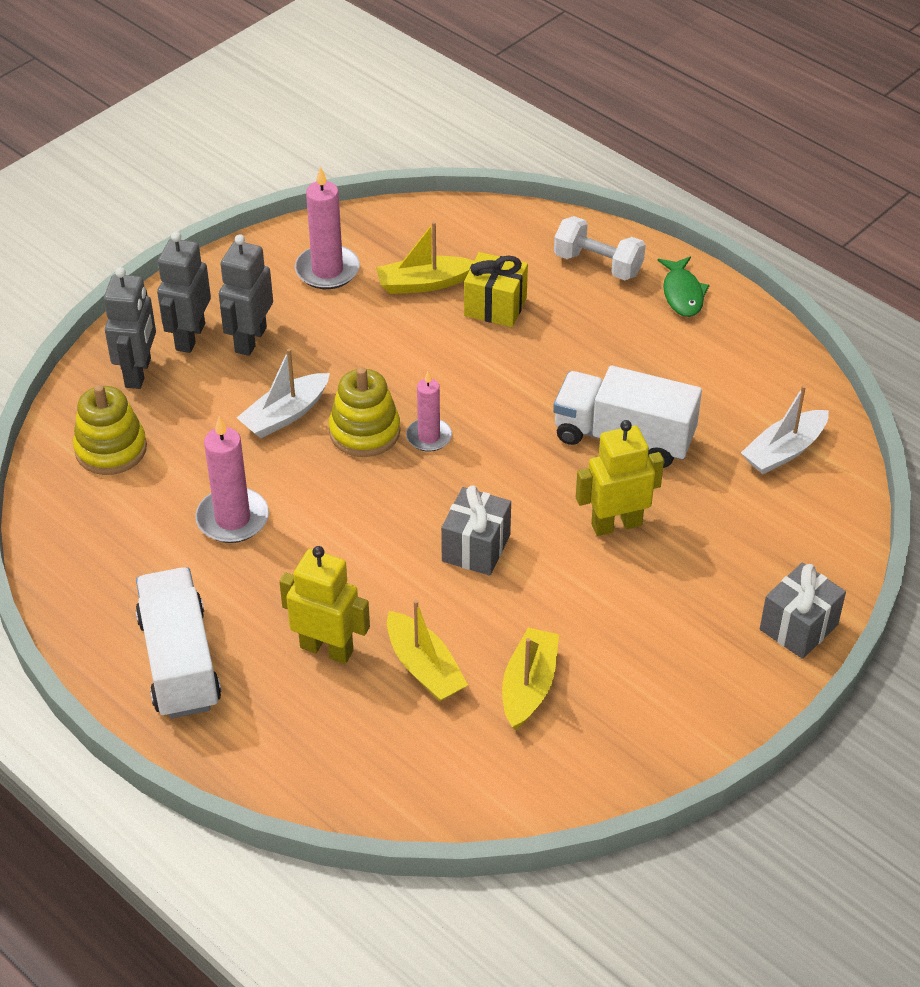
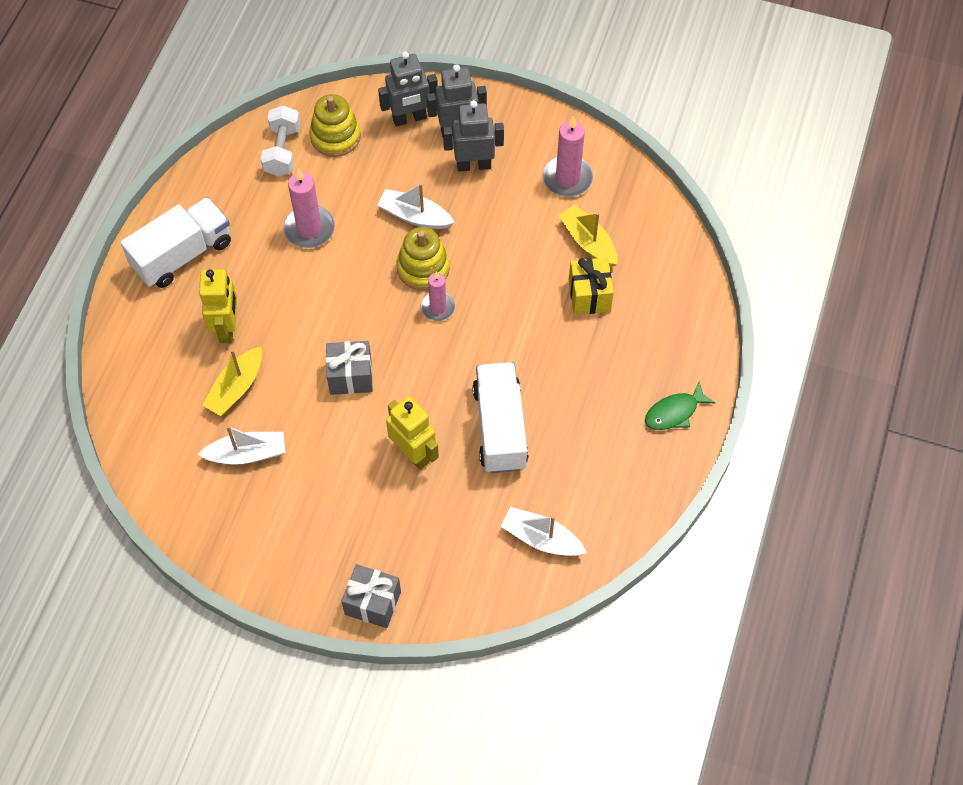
camera: 65 degrees right, 15 degrees up
yellow boat [502,628,559,730] -> white boat [198,426,286,465]
white dumbbell [554,216,646,280] -> white dumbbell moved to [261,105,300,176]

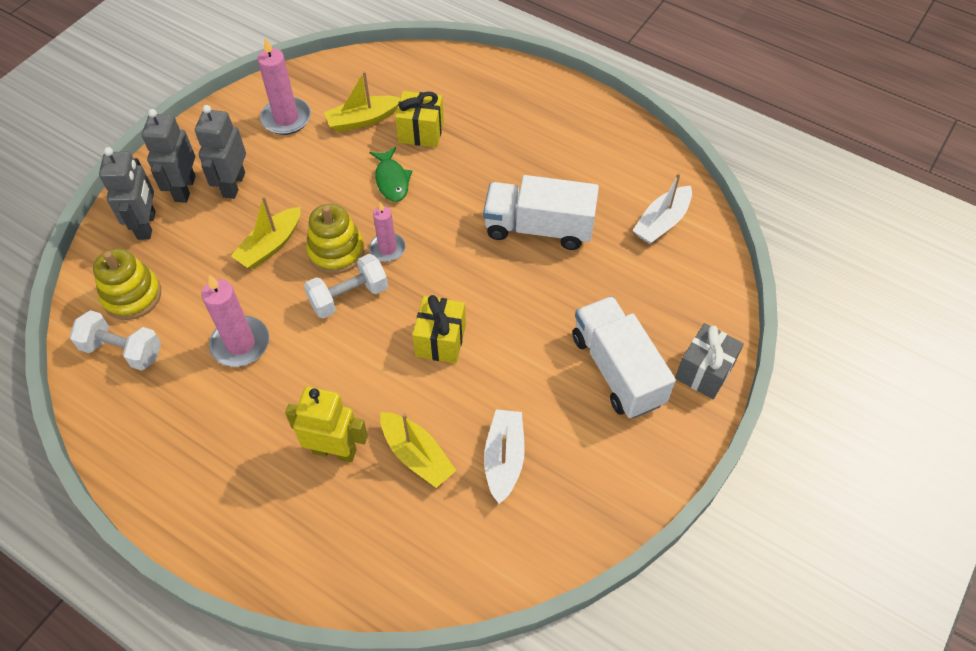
camera: 75 degrees left, 5 degrees down
white truck [120,197,231,288] -> white truck moved to [572,296,676,419]
grey gift [326,341,373,395] -> yellow gift [412,295,466,364]
white boat [377,183,455,229] -> yellow boat [231,196,301,269]
yellow robot [386,396,439,470] -> none
green fish [645,381,715,430] -> green fish moved to [370,147,413,202]
none -> white dumbbell [304,254,388,319]

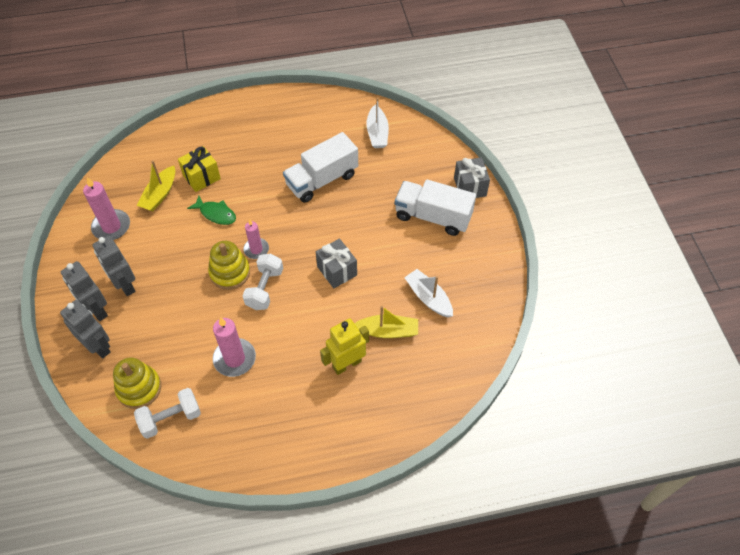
camera: 45 degrees left, 0 degrees up
yellow boat [231,196,301,269] -> none
yellow gift [412,295,466,364] -> grey gift [316,238,357,288]

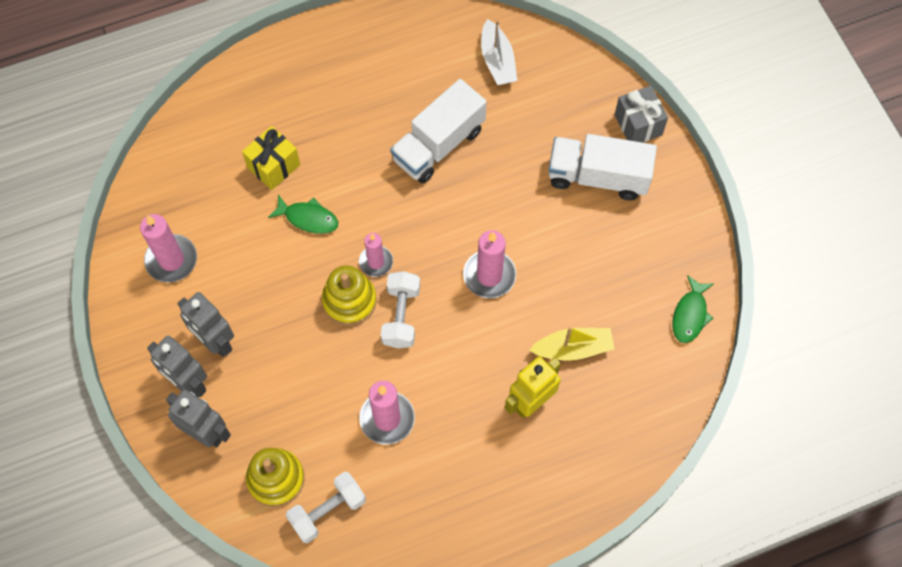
camera: 10 degrees left, 10 degrees up
yellow boat [137,160,175,211] -> none
grey gift [316,238,357,288] -> pink candle [463,230,516,298]
white boat [404,269,453,317] -> none
none -> green fish [673,275,714,343]

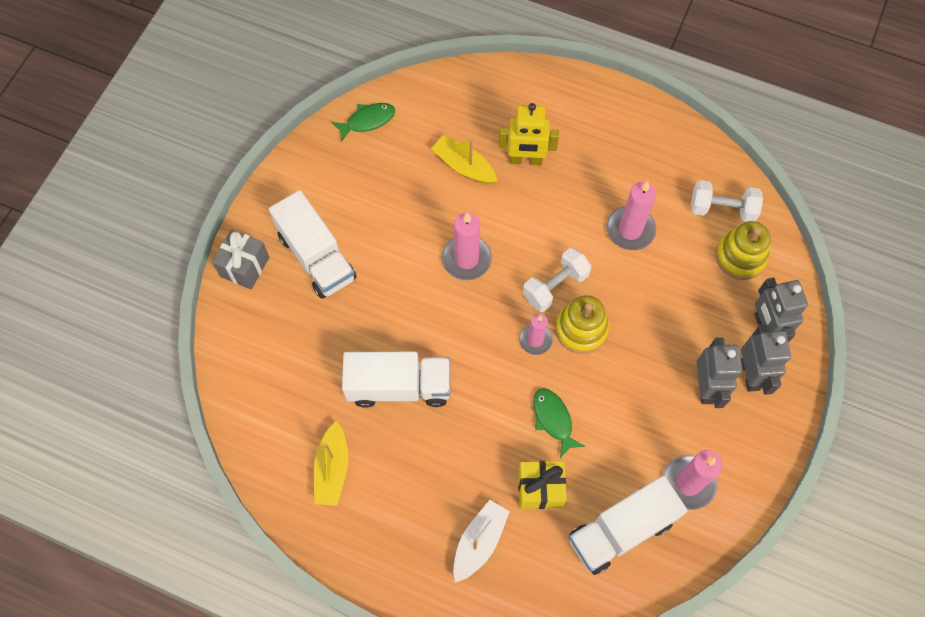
camera: 135 degrees left, 0 degrees up
white boat [481,19,517,85] -> white boat moved to [453,500,510,583]
none -> yellow boat [314,421,348,506]
none -> white truck [569,475,688,575]

